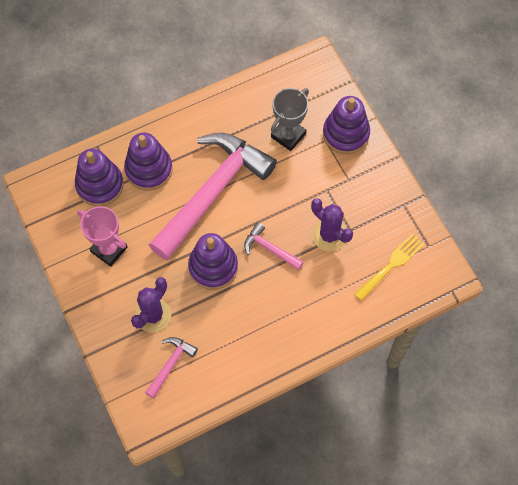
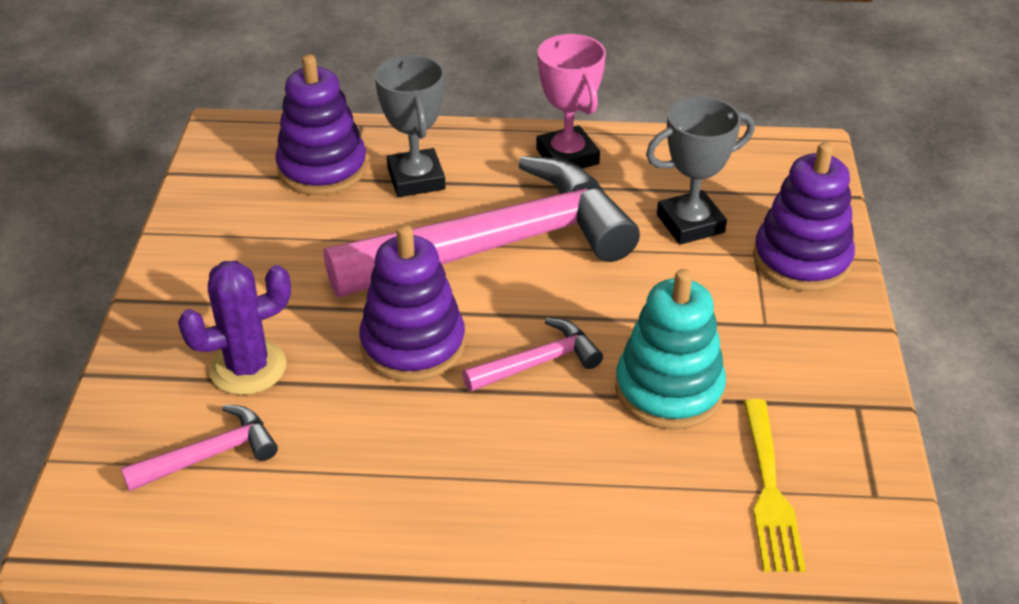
camera: 30 degrees right, 25 degrees down
pink trophy [77,206,127,267] -> pink trophy moved to [536,34,606,169]
purple stacking toy [124,133,173,191] -> grey trophy [375,55,446,197]
pink hammer [244,222,304,270] -> pink hammer turned 90 degrees clockwise [462,318,603,392]
purple cactus [311,198,353,251] -> turquoise stacking toy [615,269,726,430]
yellow fork [354,233,425,301] -> yellow fork turned 105 degrees clockwise [744,399,806,572]

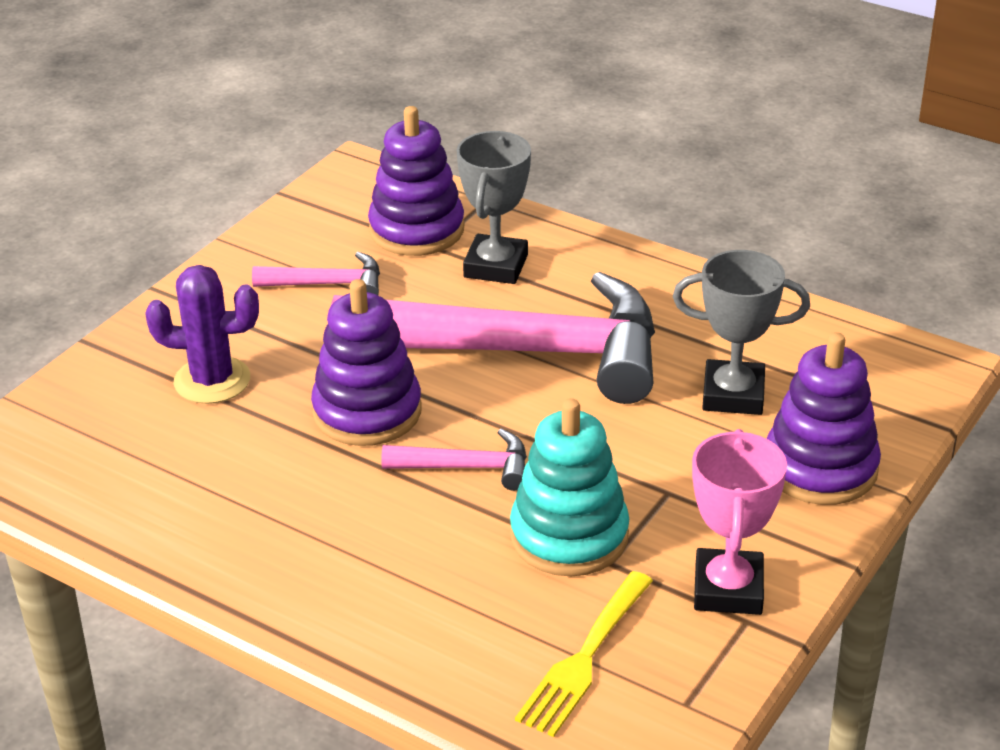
camera: 30 degrees right, 5 degrees down
pink hammer [121,405,278,492] -> pink hammer moved to [252,252,380,295]
pink trophy [536,34,606,169] -> pink trophy moved to [692,429,787,615]

